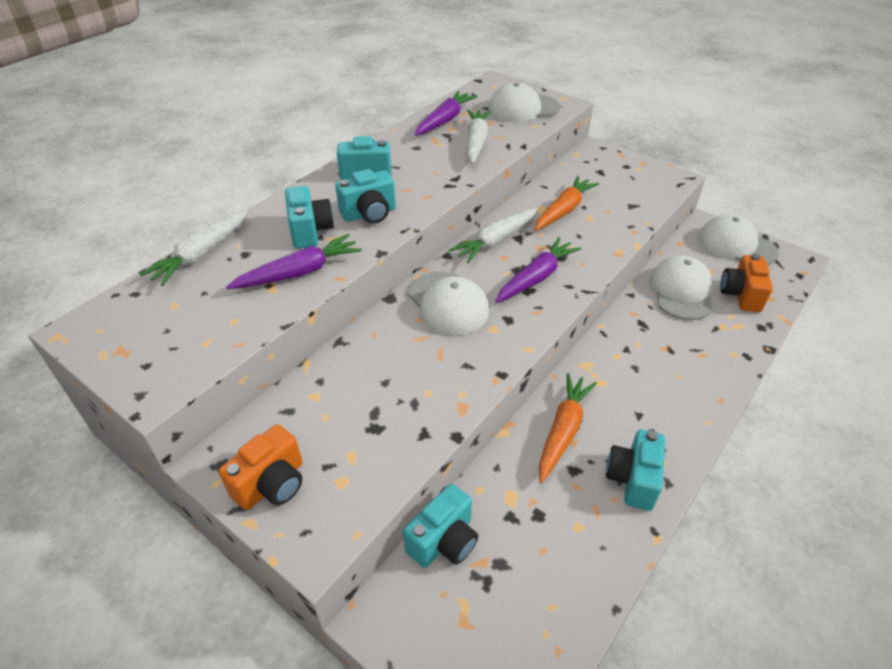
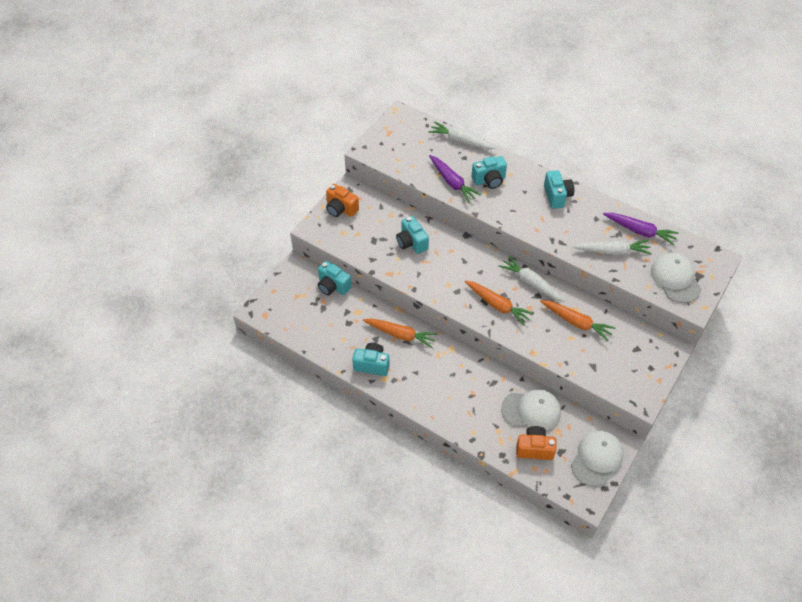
camera: 85 degrees right, 10 degrees up
turquoise camera [335,169,396,224] -> turquoise camera moved to [396,216,429,254]
white cap [408,272,489,336] -> none
purple carrot [495,237,581,303] -> orange carrot [465,281,534,326]

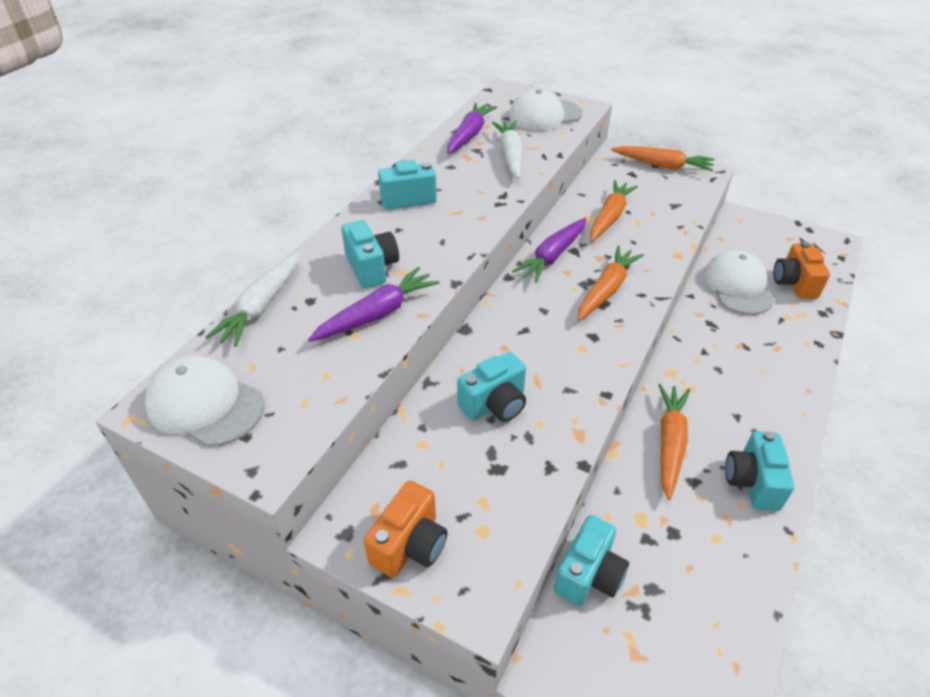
camera: 95 degrees left, 10 degrees down
white carrot [498,256,565,302] -> purple carrot [512,218,586,283]
white cap [571,431,624,487] -> white cap moved to [145,355,265,447]
none -> orange carrot [611,146,714,171]

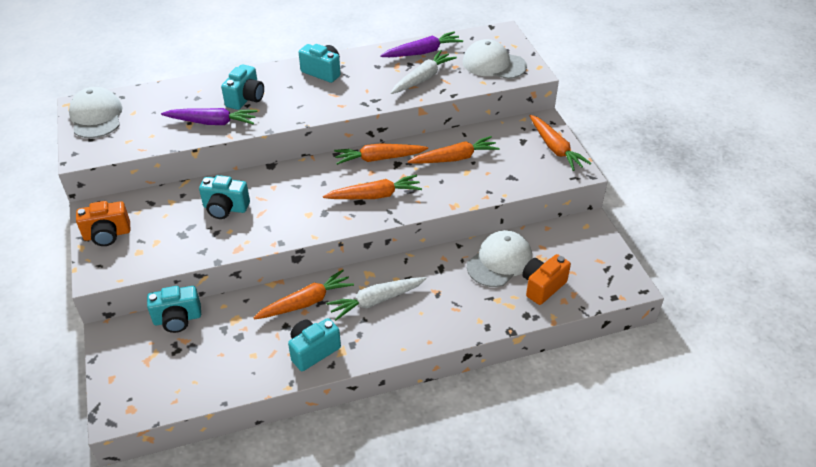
camera: 45 degrees right, 0 degrees up
white carrot [205,251,300,347] -> white carrot moved to [326,277,427,321]
purple carrot [512,218,586,283] -> orange carrot [334,143,428,165]

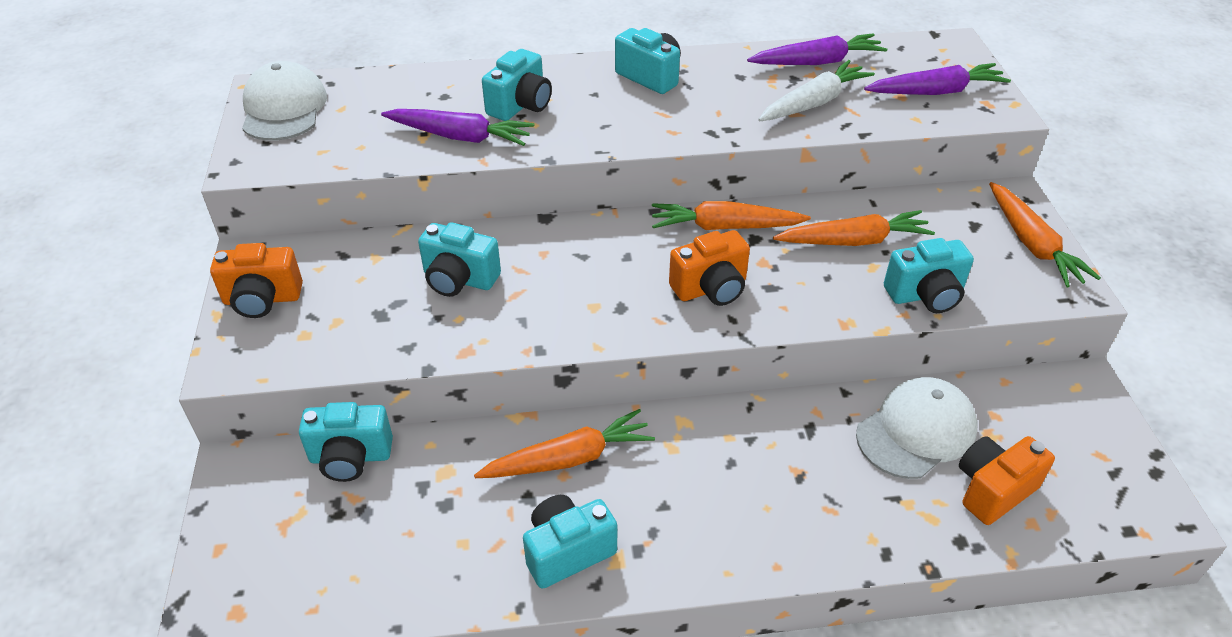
camera: 10 degrees right, 0 degrees up
orange carrot [323,175,422,199] -> orange camera [669,230,750,306]
white carrot [326,277,427,321] -> none
white cap [463,39,527,79] -> purple carrot [864,63,1011,95]
none -> turquoise camera [884,238,974,313]

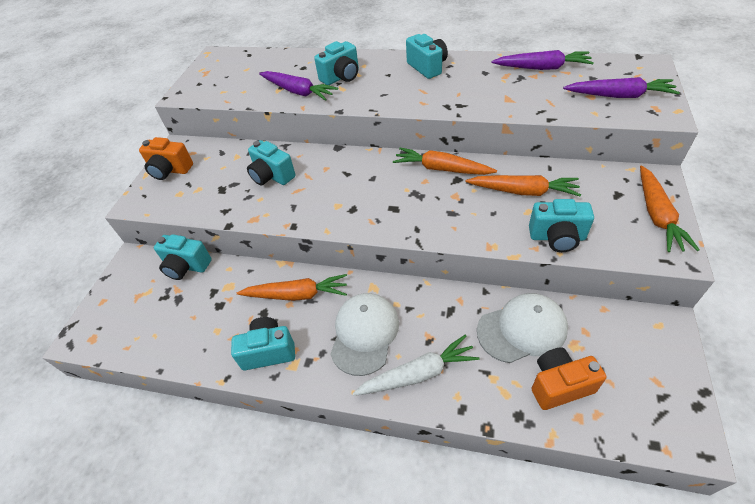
camera: 25 degrees right, 5 degrees up
white cap [242,61,327,141] -> white cap moved to [330,293,399,376]
orange camera [669,230,750,306] -> none
white carrot [758,60,875,121] -> white carrot moved to [353,335,480,396]

